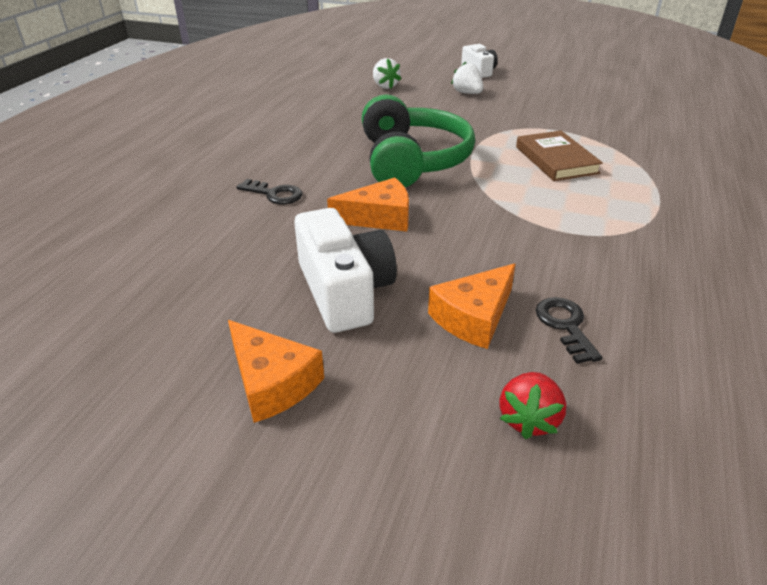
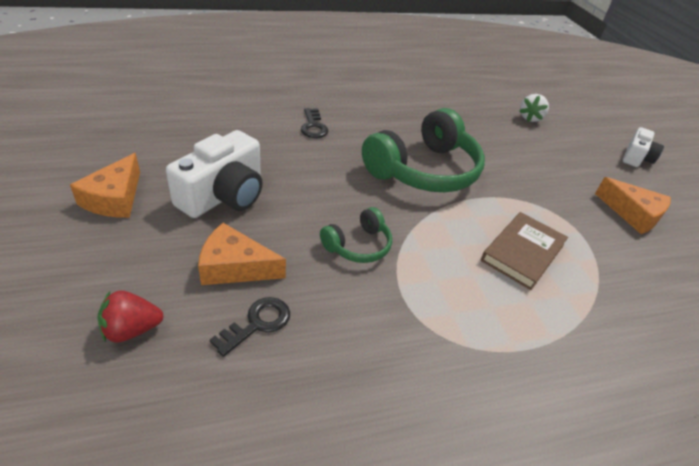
camera: 50 degrees right, 5 degrees up
orange cheese [327,178,409,231] -> orange cheese moved to [595,177,671,234]
white strawberry [451,62,483,94] -> none
none -> green headphones [320,207,392,263]

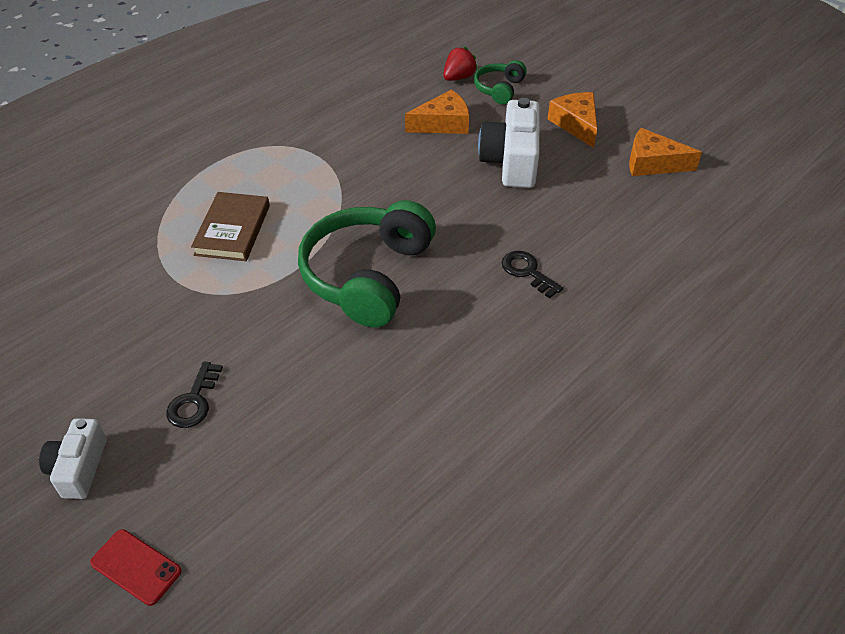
camera: 155 degrees right, 5 degrees up
black key [210,297,290,357] -> black key moved to [166,361,223,428]
green headphones [320,207,392,263] -> green headphones moved to [474,60,527,104]
white strawberry [519,94,549,122] -> none
orange cheese [595,177,671,234] -> orange cheese moved to [629,128,702,176]
none -> red phone [90,529,181,606]

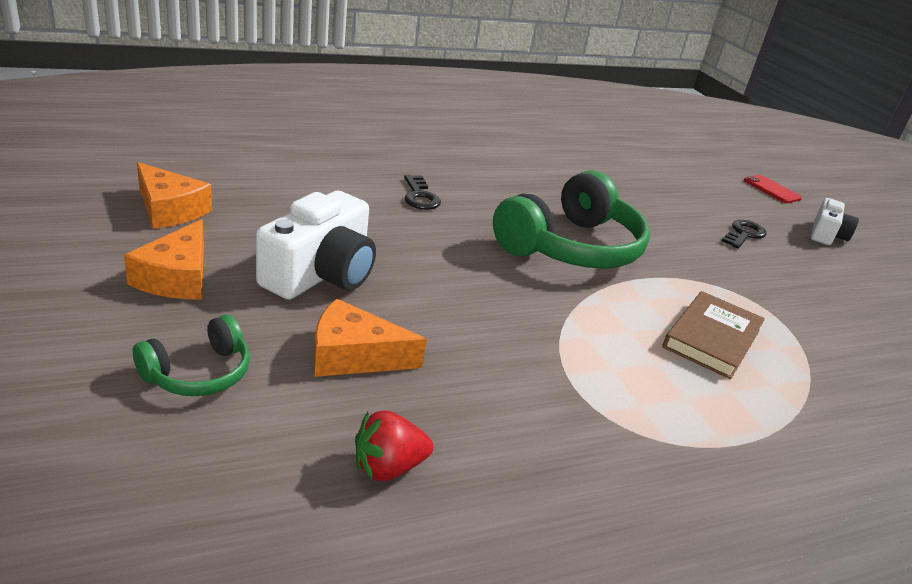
camera: 160 degrees left, 15 degrees down
red strawberry [443,47,478,81] -> red strawberry moved to [355,411,433,481]

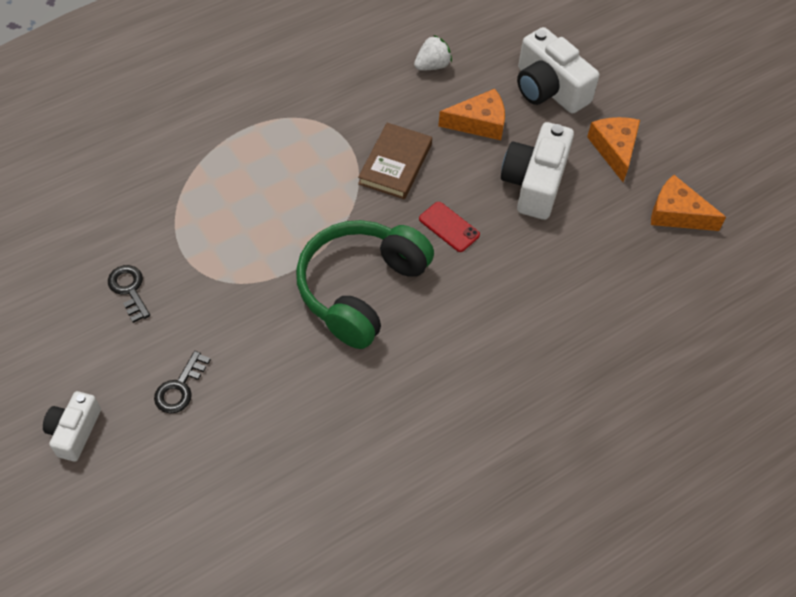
camera: 170 degrees right, 25 degrees up
green headphones [133,315,250,396] -> white camera [517,27,599,114]
red strawberry [355,411,433,481] -> white strawberry [414,35,452,70]
black key [404,175,441,210] -> black key moved to [108,265,150,323]
brown book [662,291,765,379] -> brown book moved to [358,123,432,199]
red phone [744,175,802,203] -> red phone moved to [419,202,480,252]

